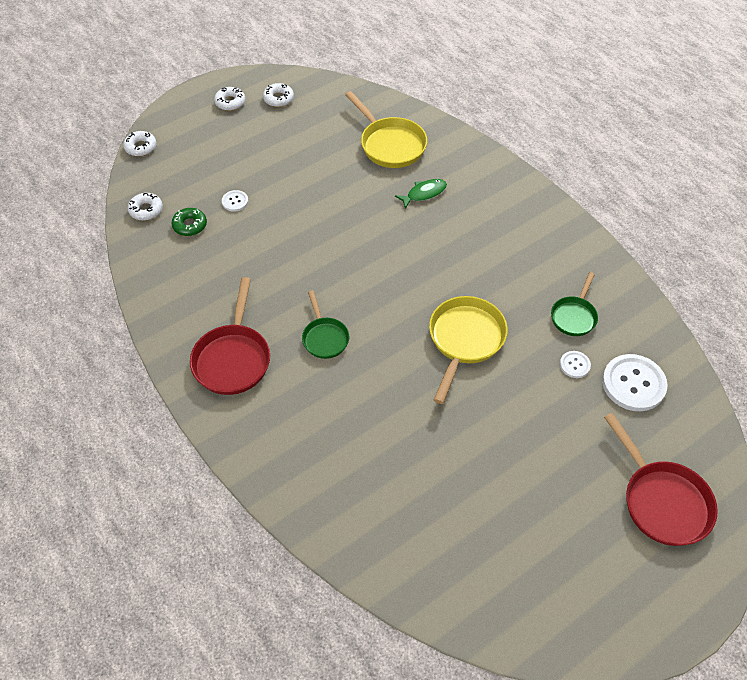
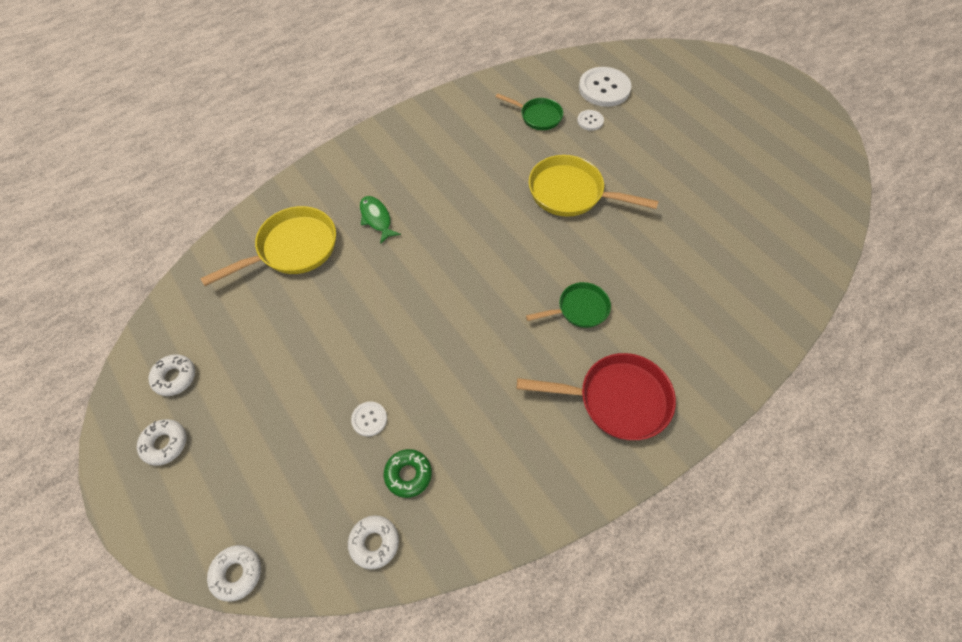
camera: 90 degrees left, 5 degrees up
red pan [604,413,718,546] -> none

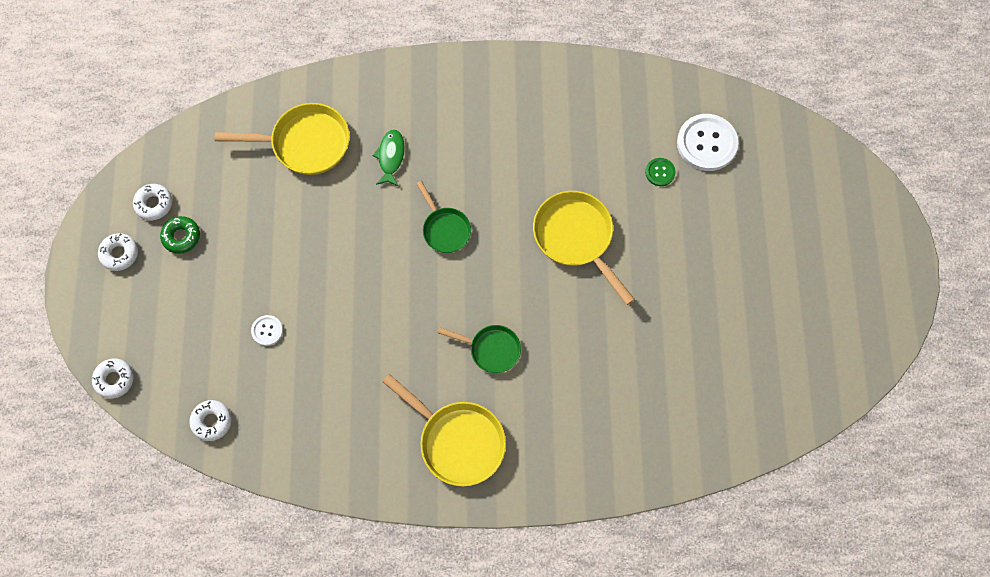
camera: 35 degrees right, 10 degrees up
green donut [384,449,432,498] -> green donut moved to [160,216,200,254]
green pan [496,93,563,130] -> green pan moved to [416,181,471,253]
red pan [517,353,676,440] -> yellow pan [382,374,506,486]
white button [577,110,604,131] -> green button [645,158,676,186]

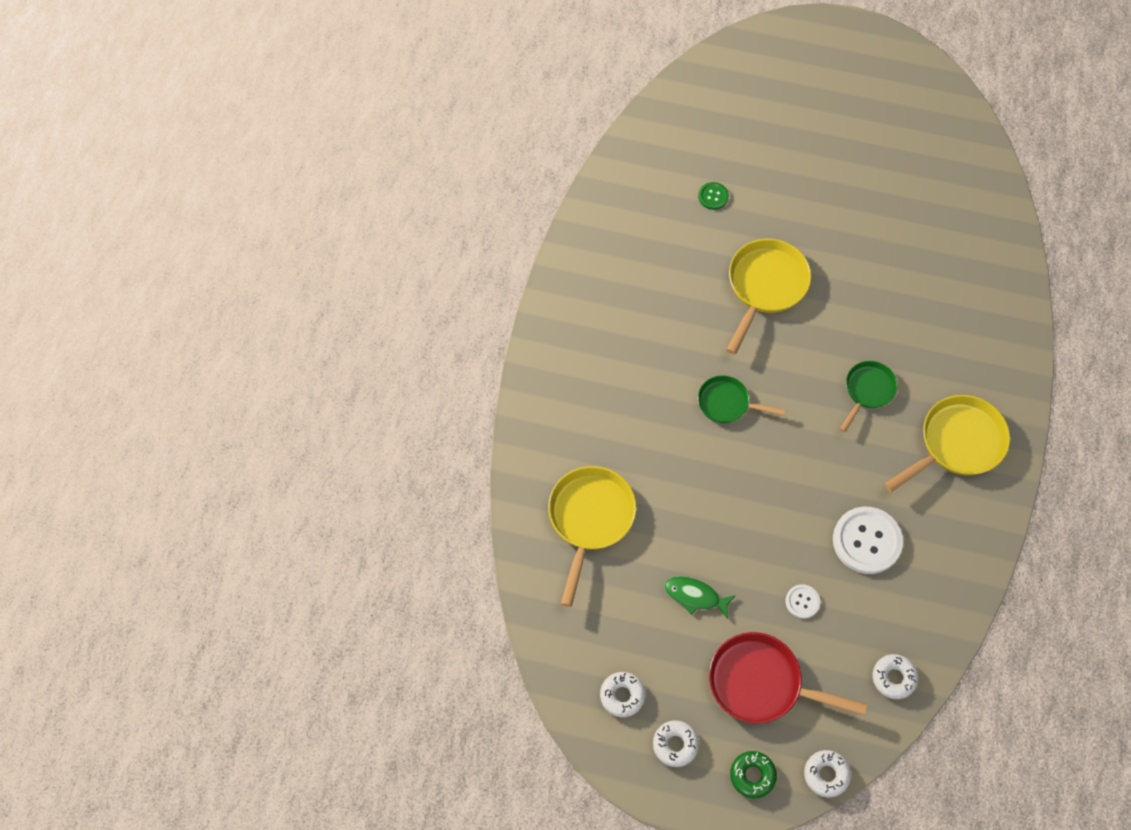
camera: 75 degrees left, 5 degrees down
green donut [160,216,200,254] -> green donut moved to [730,751,777,798]
green fish [373,129,405,187] -> green fish moved to [664,576,736,619]
green pan [416,181,471,253] -> green pan turned 150 degrees counterclockwise [698,375,785,423]
yellow pan [533,191,635,305] -> yellow pan turned 135 degrees clockwise [726,239,811,354]
white button [677,114,738,171] -> white button moved to [833,507,903,574]
none -> red pan [709,632,867,724]

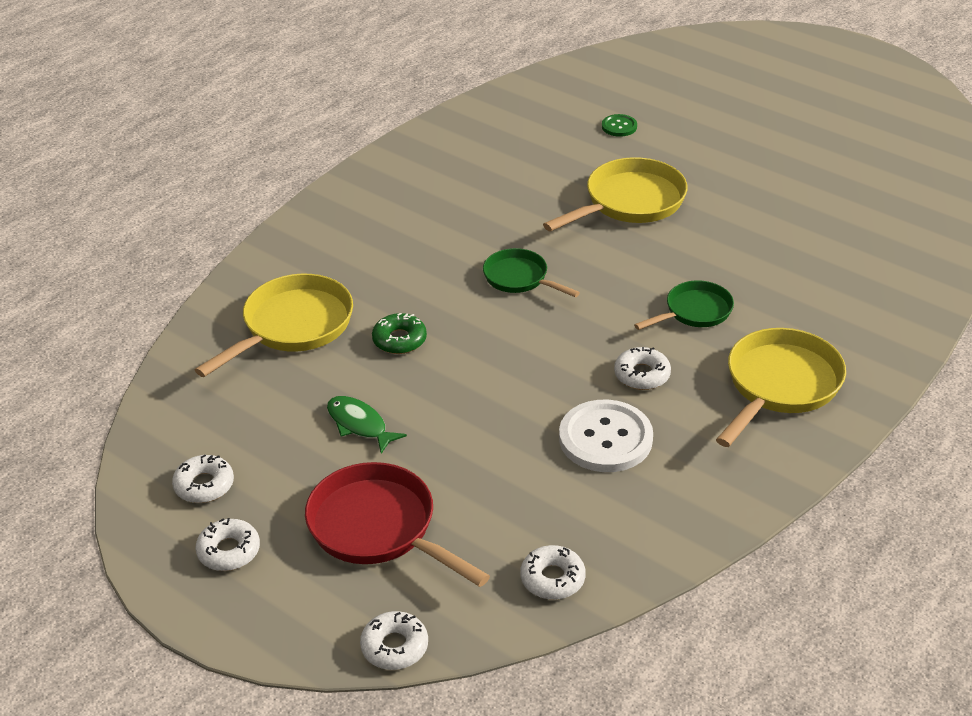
camera: 25 degrees right, 25 degrees down
green donut [730,751,777,798] -> green donut moved to [372,313,427,354]
white button [786,584,820,619] -> none
yellow pan [884,395,1010,492] -> yellow pan turned 45 degrees counterclockwise [716,328,846,447]
none -> white donut [614,347,671,390]

